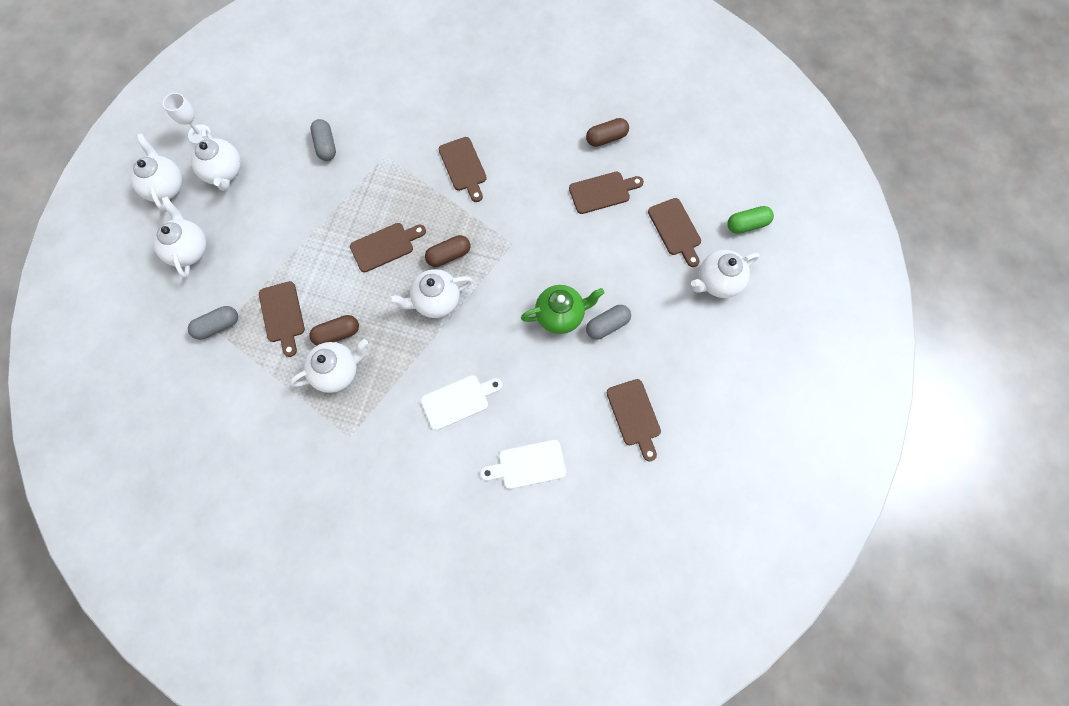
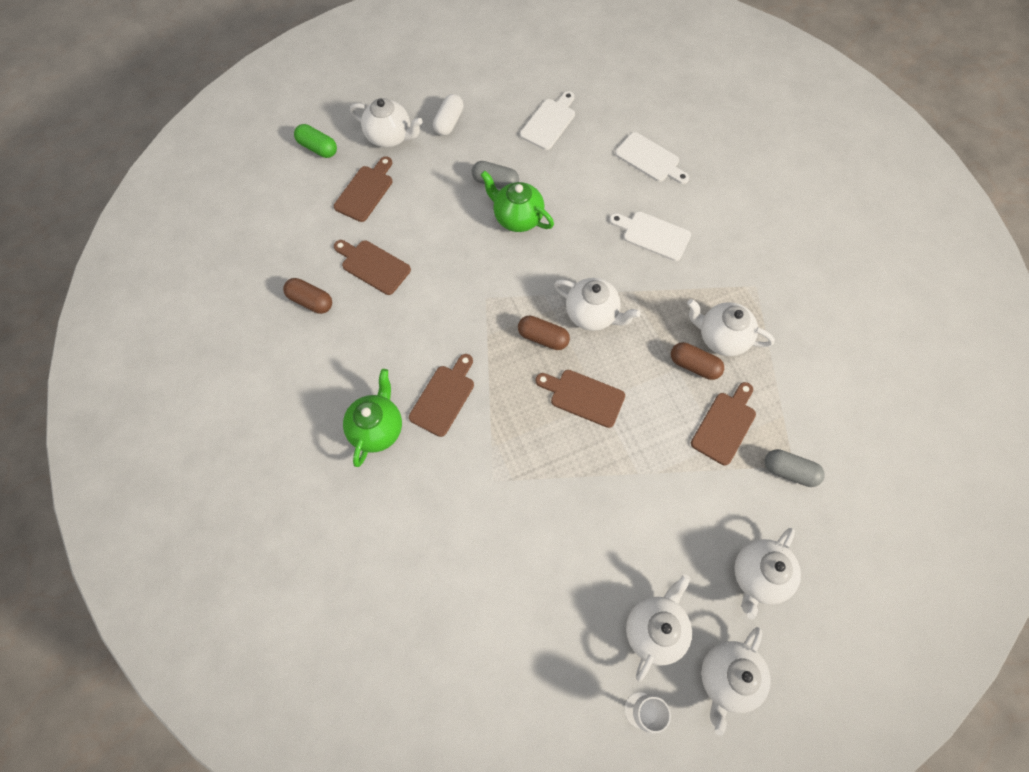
camera: 130 degrees left, 5 degrees down
grey capsule [310,119,336,161] -> none
brown cutting board [607,379,661,462] -> white cutting board [520,91,575,150]
none -> green teapot [343,369,402,467]
none -> white capsule [433,94,463,136]

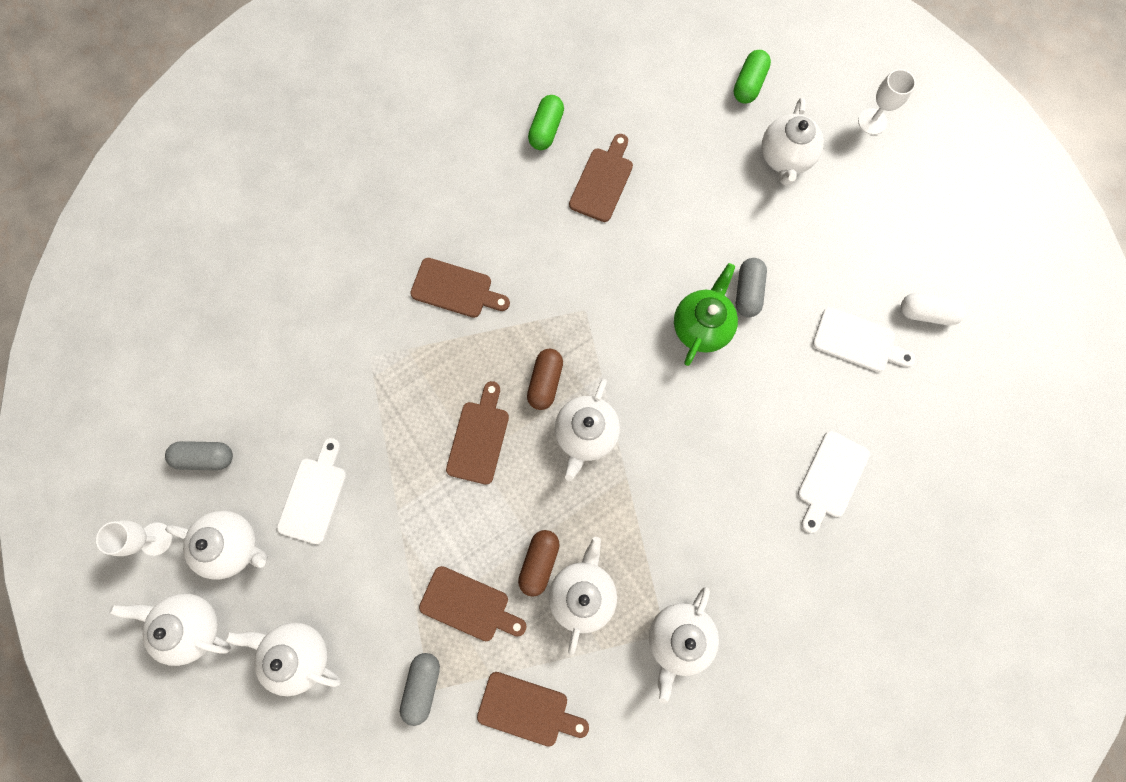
camera: 80 degrees right, 10 degrees up
brown capsule [283,278,332,314] -> green capsule [528,95,564,150]
brown cutting board [334,156,392,222] -> brown cutting board moved to [477,672,589,747]
green teapot [343,369,402,467] -> none
white capsule [433,94,463,136] -> white capsule moved to [901,293,966,326]
white cutting board [609,211,691,261] -> white cutting board moved to [277,438,346,544]
none -> grey capsule [165,441,233,470]
none -> white teapot [649,587,719,704]
none -> white goblet [858,69,916,135]

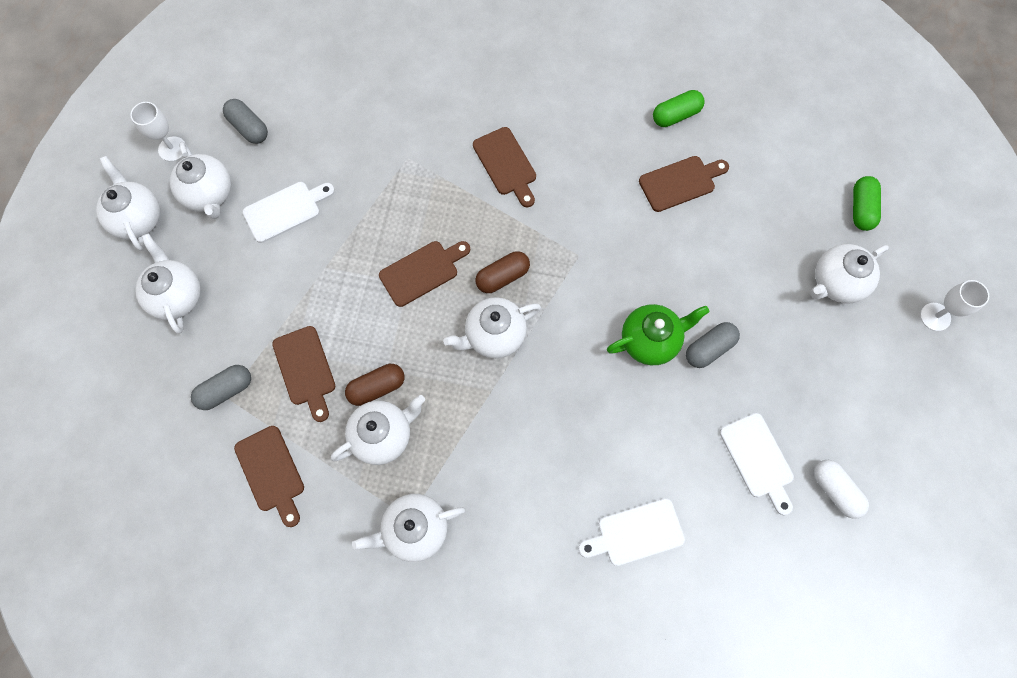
camera: 45 degrees right, 5 degrees down
green capsule [734,50,771,104] -> green capsule turned 60 degrees counterclockwise [853,176,881,231]

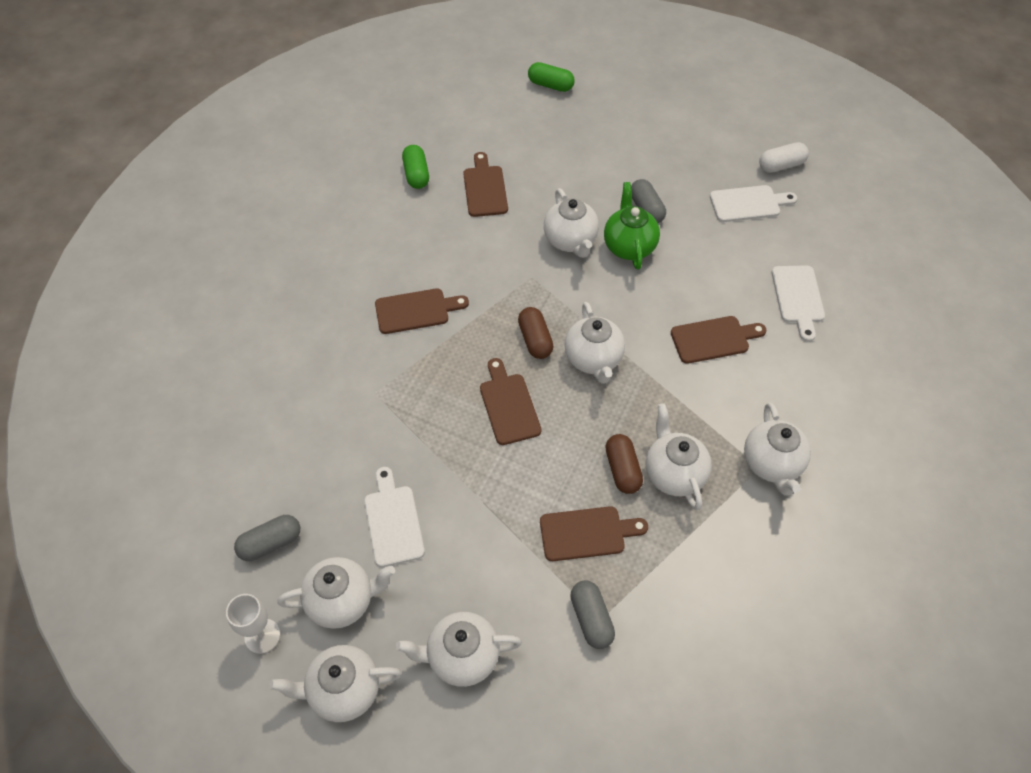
camera: 75 degrees left, 15 degrees down
brown cutting board [234,426,304,527] -> brown cutting board moved to [671,316,767,364]
white teapot [810,244,889,303] -> white teapot moved to [544,188,599,258]
white goblet [920,280,989,331] -> none

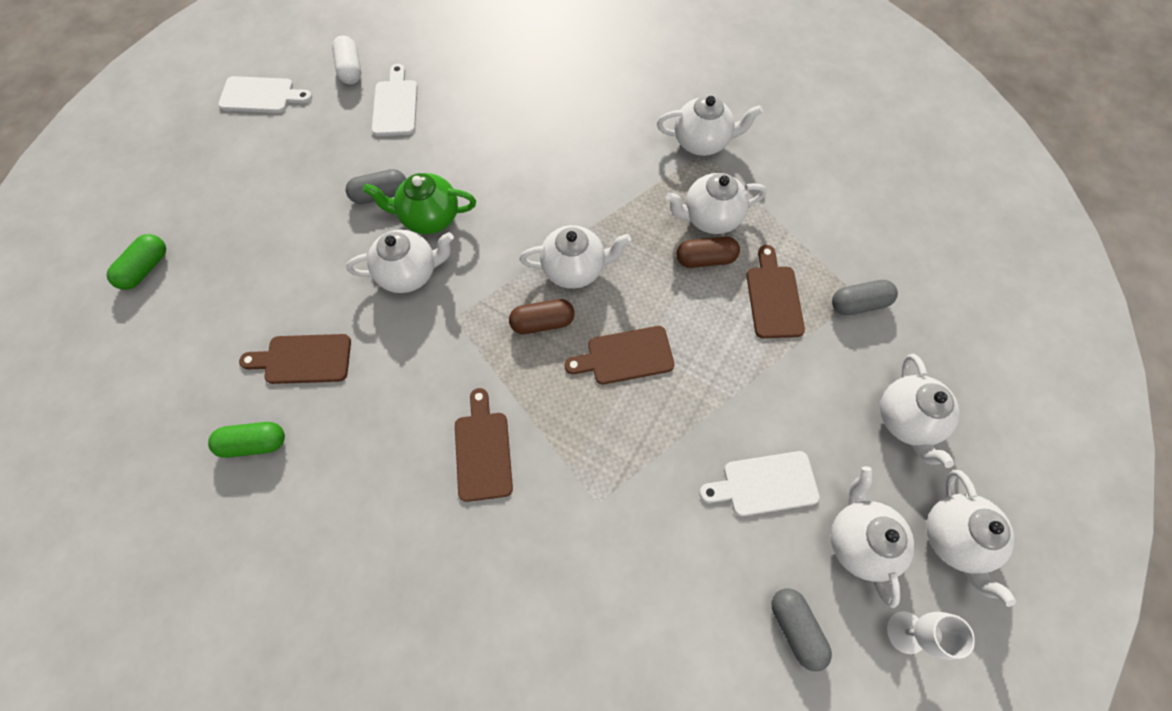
camera: 85 degrees left, 10 degrees up
brown cutting board [671,316,767,364] -> none
white cutting board [772,265,825,342] -> white cutting board moved to [218,76,312,113]

